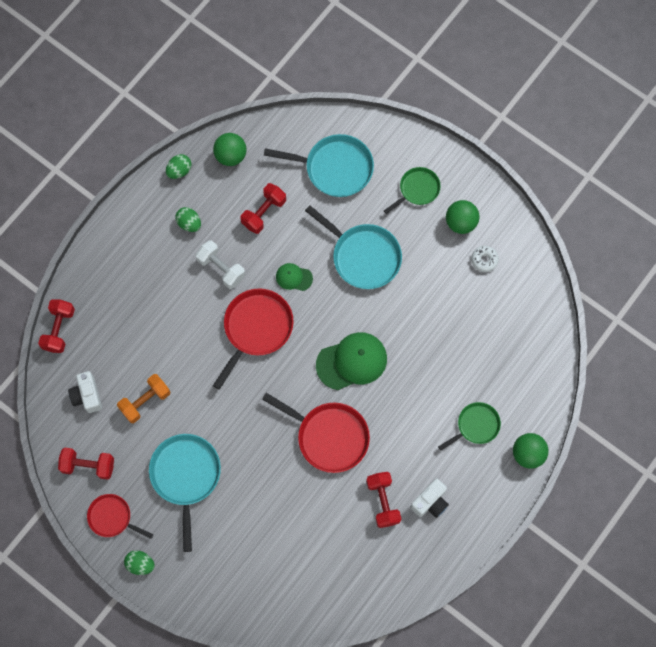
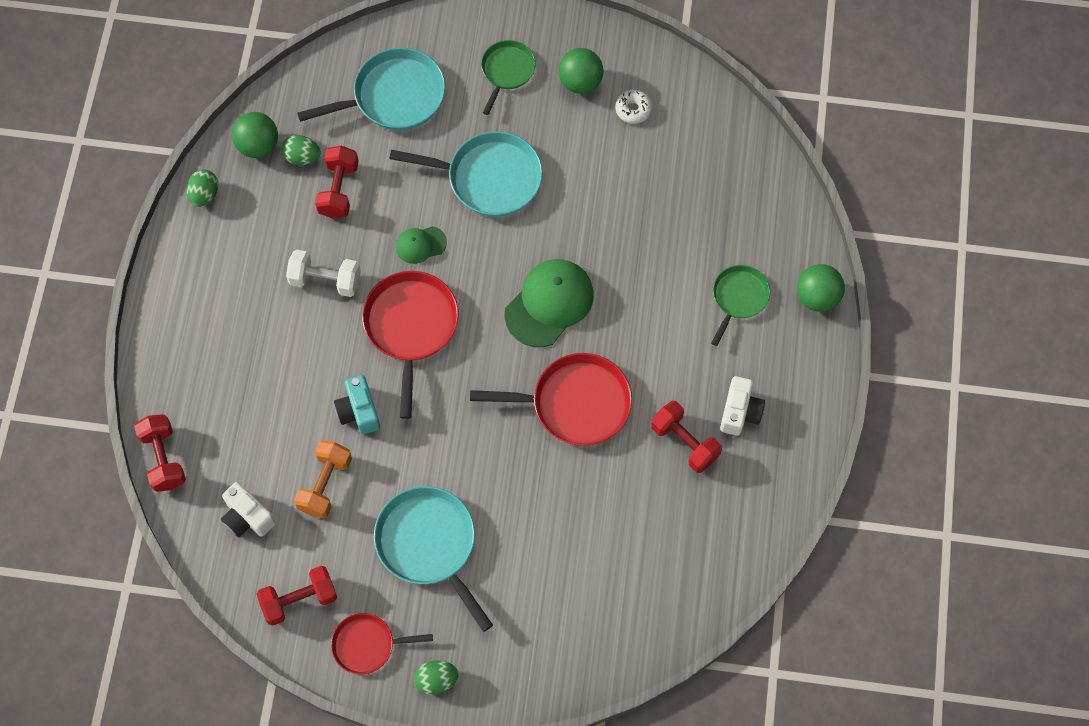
camera: 30 degrees left, 5 degrees down
green egg [175,207,201,232] -> green egg moved to [281,135,320,165]
none -> turquoise camera [334,375,380,435]

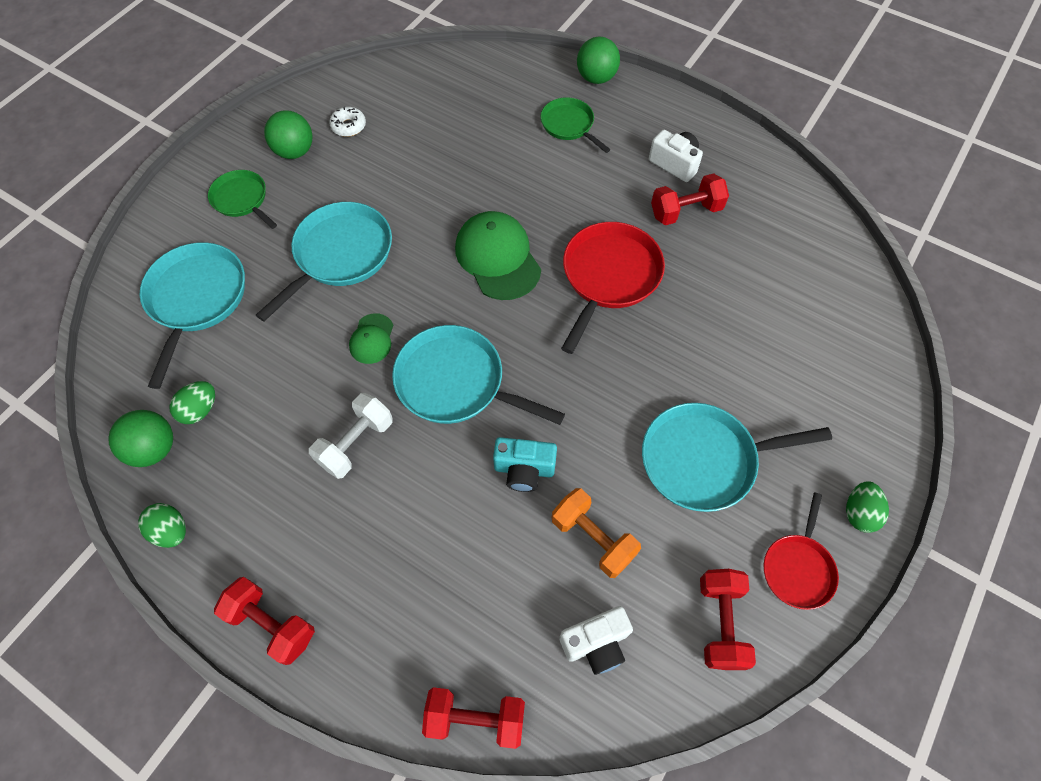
camera: 65 degrees left, 5 degrees down
red dumbbell [315,146,359,219] -> red dumbbell moved to [214,577,315,665]
red pan [362,271,459,419] -> turquoise pan [392,325,565,425]

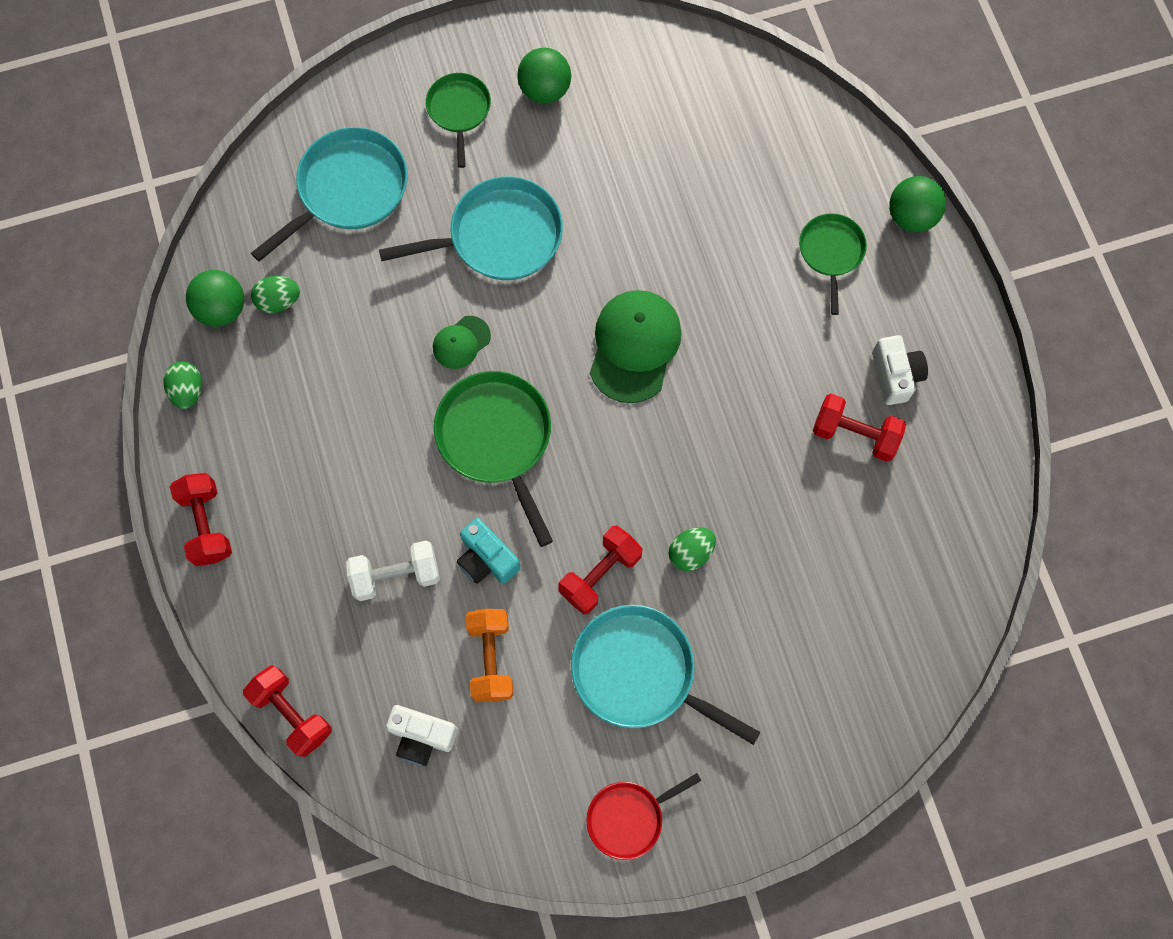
camera: 40 degrees right, 10 degrees up
white dumbbell [309,393,393,479] -> white dumbbell moved to [346,541,440,601]
white donut [329,107,366,137] -> none
turquoise pan [392,325,565,425] -> green pan [434,371,553,547]
red pan [561,222,665,354] -> none
red dumbbell [700,569,756,670] -> red dumbbell moved to [558,526,643,614]
green egg [846,481,889,533] -> green egg moved to [669,527,716,571]

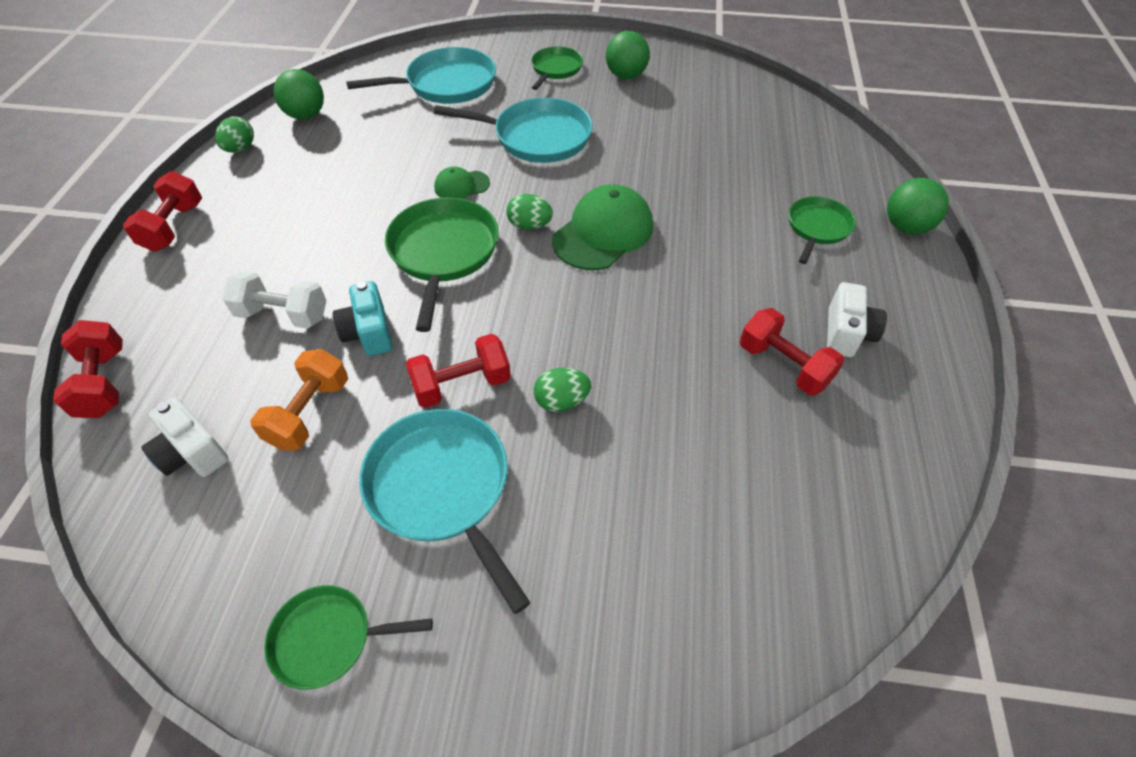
camera: 25 degrees right, 20 degrees down
green egg [251,276,300,313] -> green egg moved to [506,194,553,230]
red pan [586,773,702,860] -> green pan [264,585,433,690]

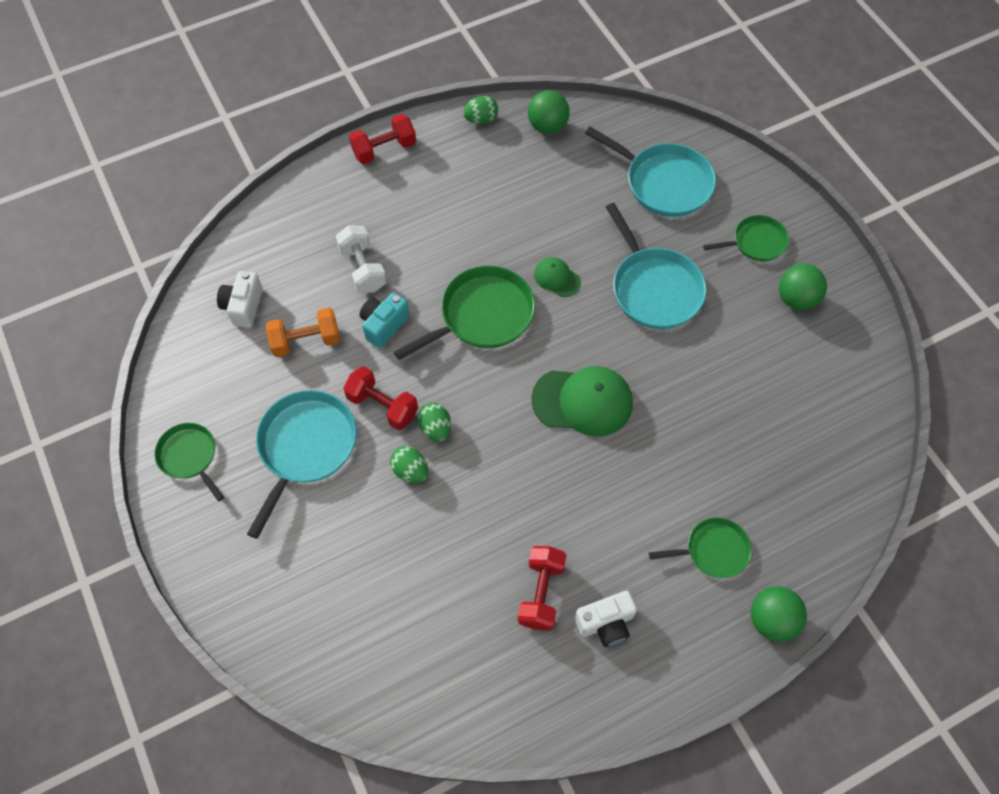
camera: 55 degrees right, 10 degrees up
red dumbbell [53,320,123,418] -> none
green egg [506,194,553,230] -> green egg moved to [418,403,451,442]

